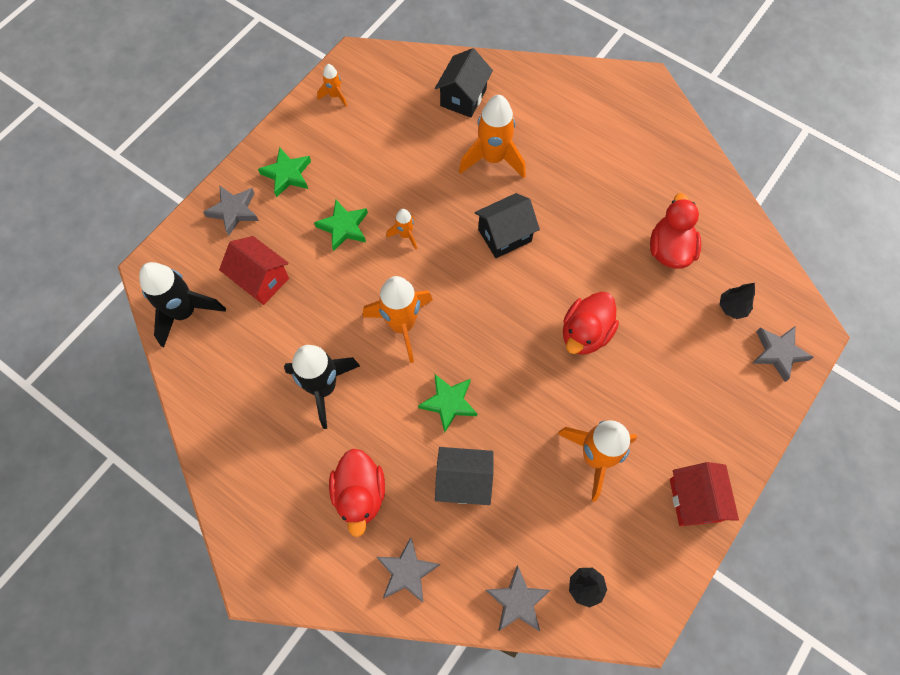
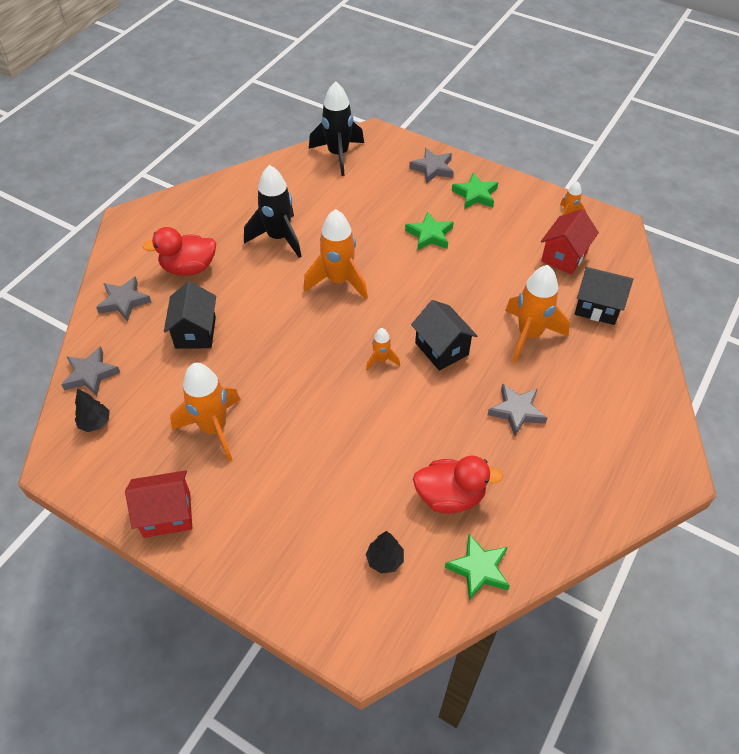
camera: 85 degrees right, 15 degrees down
red house [219,236,289,305] -> red house moved to [541,209,599,275]
orange rocket [386,209,417,249] -> orange rocket moved to [366,328,400,371]
green star [418,374,477,433] -> green star moved to [445,534,510,600]
red duck [563,292,619,354] -> none
grey star [752,326,814,382] -> grey star moved to [487,383,547,436]

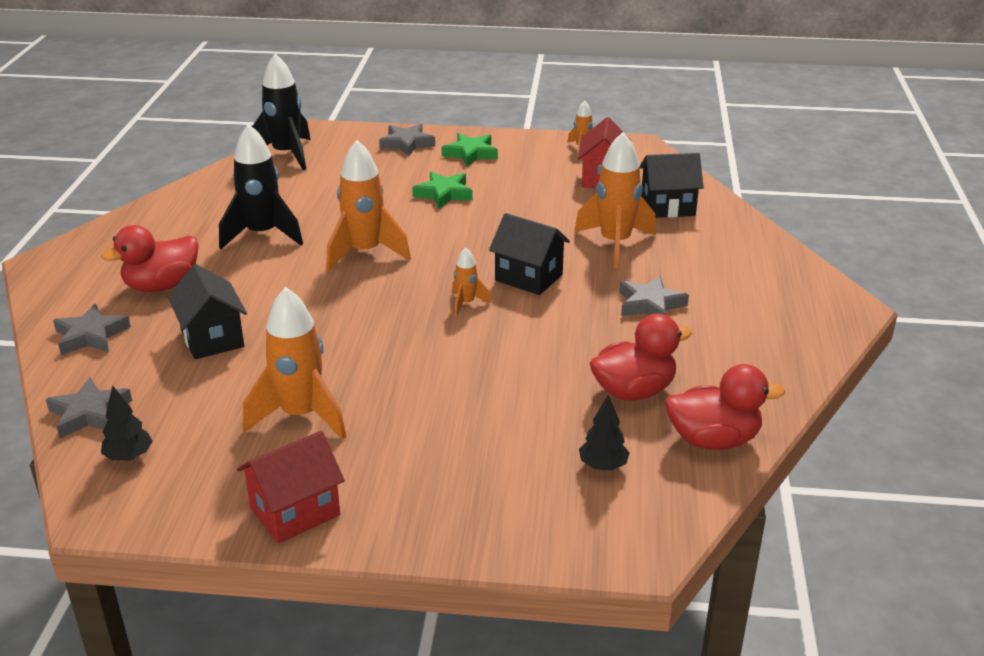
camera: 25 degrees left, 20 degrees down
green star [445,534,510,600] -> red duck [665,364,785,450]

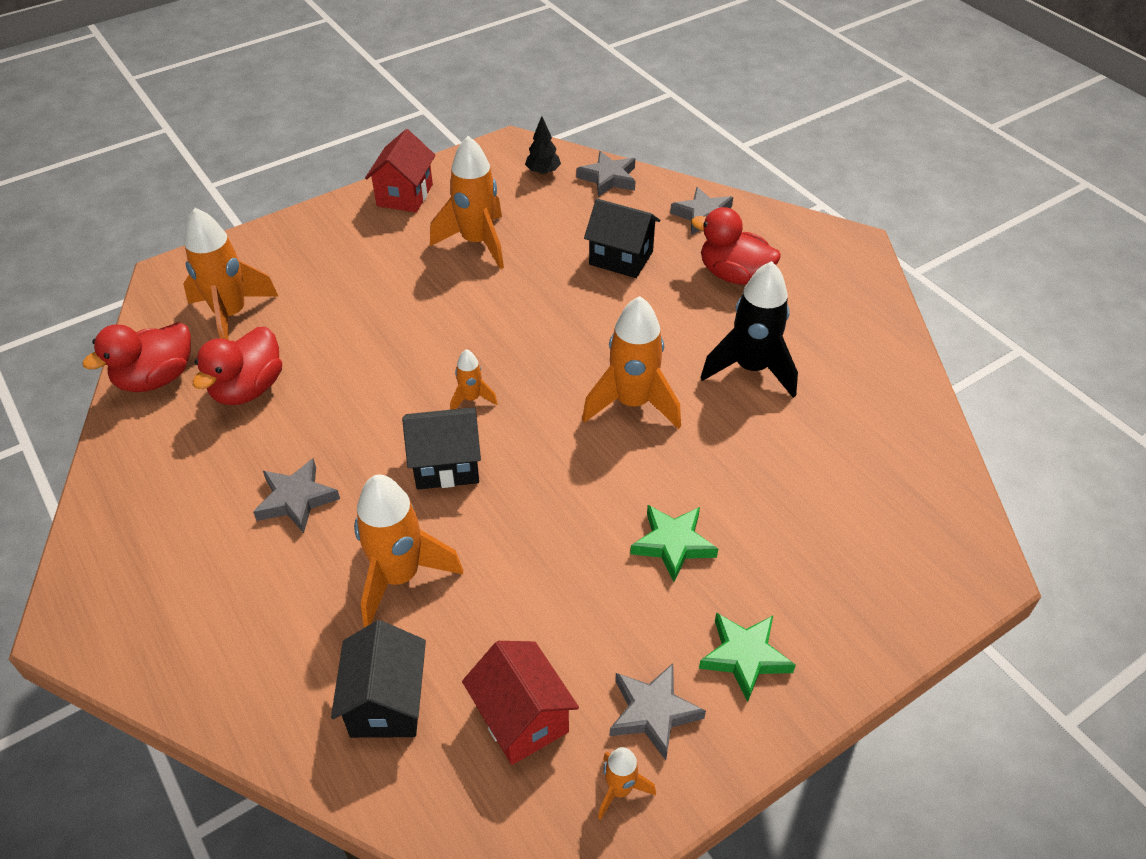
camera: 140 degrees right, 15 degrees up
red duck [101,225,199,292] -> red duck turned 75 degrees counterclockwise [691,207,781,285]
black rocket [252,53,311,170] -> none
grey star [379,124,435,156] -> grey star moved to [610,663,706,760]
black tree [579,395,630,470] -> orange rocket [183,208,279,340]
black house [640,153,704,218] -> black house turned 45 degrees counterclockwise [331,620,426,738]

